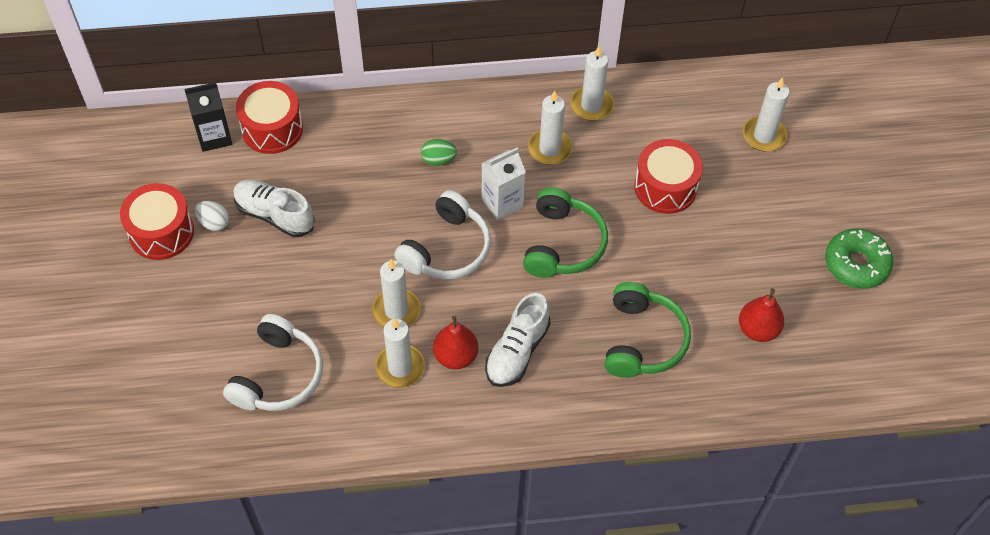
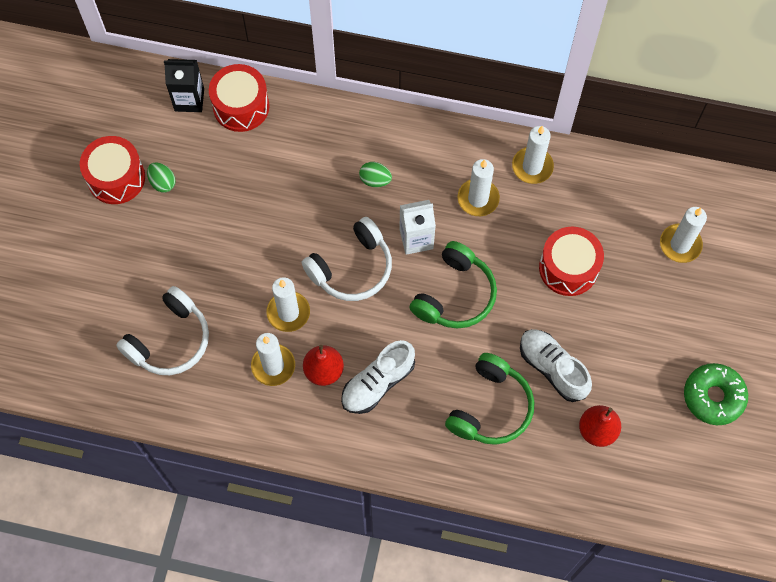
camera: 20 degrees right, 10 degrees up
white egg [195,201,230,231] -> green egg [147,162,176,193]
white shoe [233,180,315,237] -> white shoe moved to [520,329,592,402]

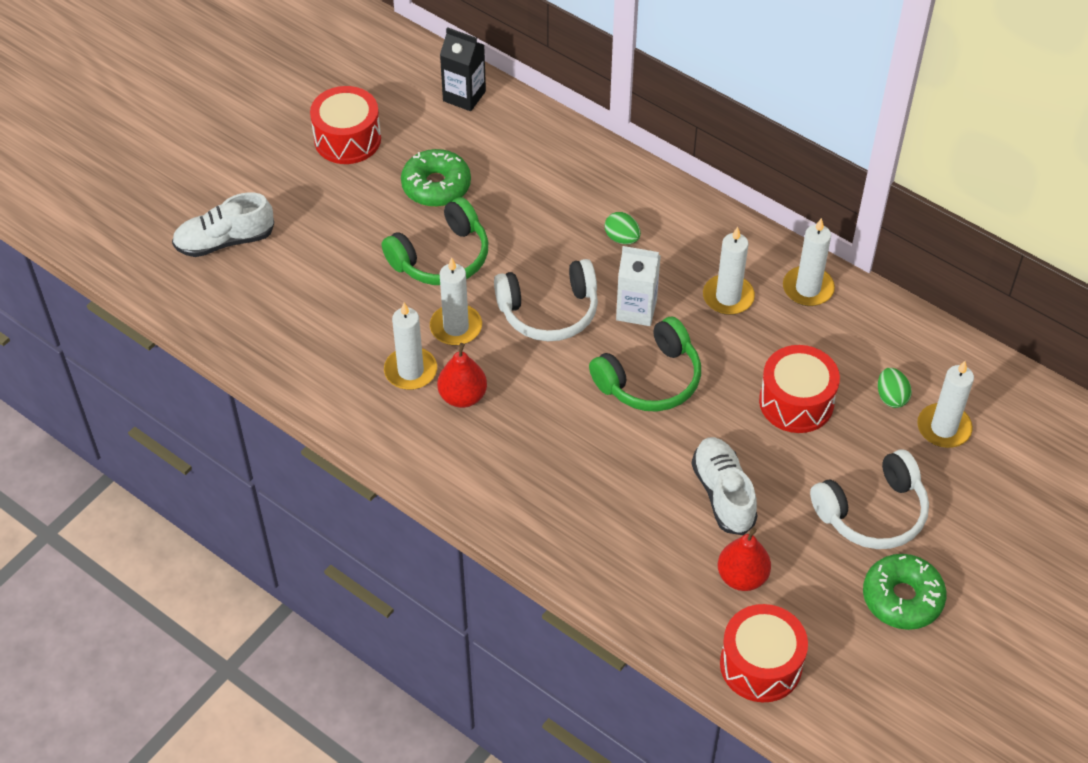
camera: 25 degrees right, 15 degrees down
white headphones [116,286,209,375] -> white headphones moved to [810,449,929,549]
green egg [147,162,176,193] -> green egg moved to [878,368,912,408]
red drum [209,64,269,132] -> red drum moved to [720,604,808,702]
white shoe [341,340,415,414] -> white shoe moved to [172,192,274,257]
green headphones [445,353,534,445] -> green headphones moved to [382,197,488,285]
none -> green donut [401,149,471,207]

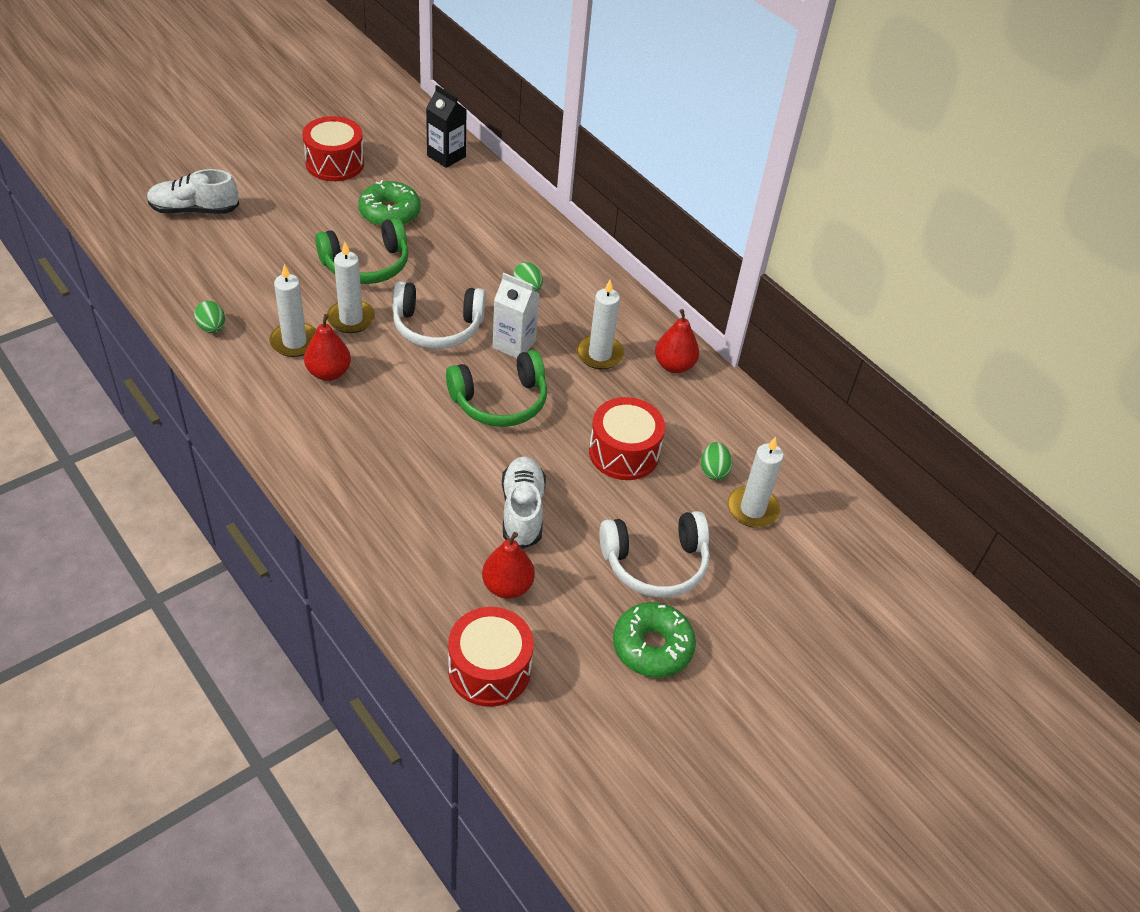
camera: 10 degrees right, 5 degrees down
white candle [783,218,835,306] -> red pear [655,309,699,373]
none -> green egg [194,301,225,333]

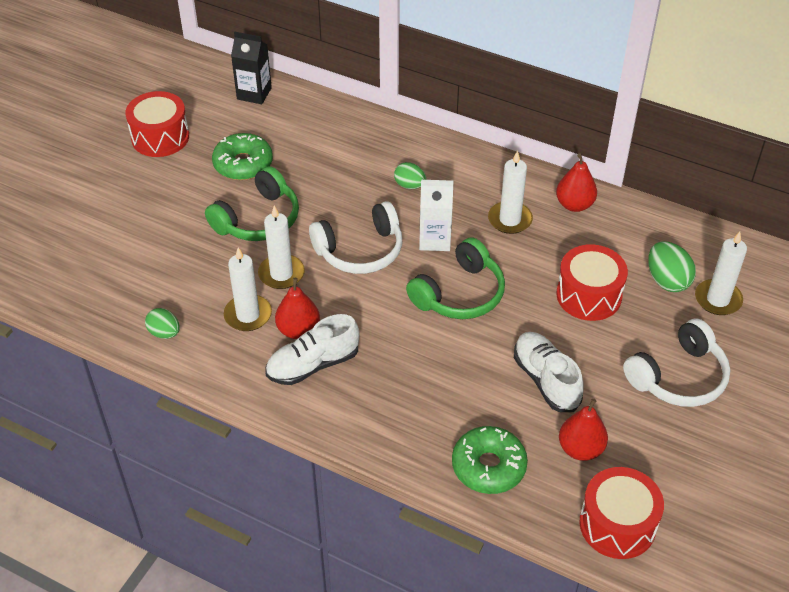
camera: 20 degrees left, 0 degrees up
white shoe [147,169,239,214] -> white shoe moved to [265,314,360,385]
green donut [613,602,696,678] -> green donut moved to [452,426,528,494]
green egg [701,442,732,480] -> green egg [648,241,696,292], size x1.52

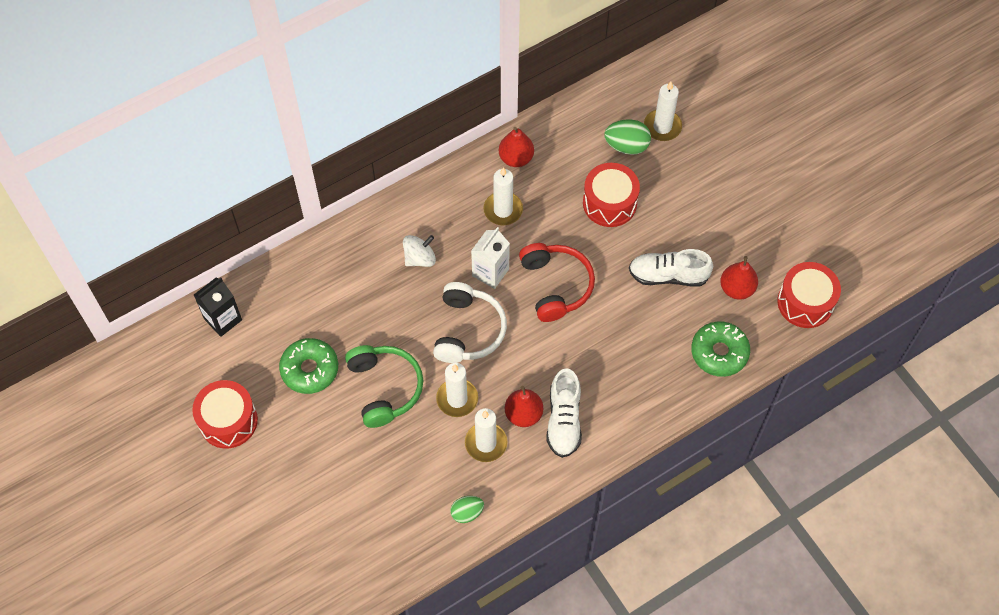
camera: 60 degrees left, 15 degrees up
green egg [394,162,426,189] -> white spinning top [403,235,436,267]
green headphones [406,238,505,319] -> red headphones [519,243,595,322]
white headphones [623,318,730,407] -> none

